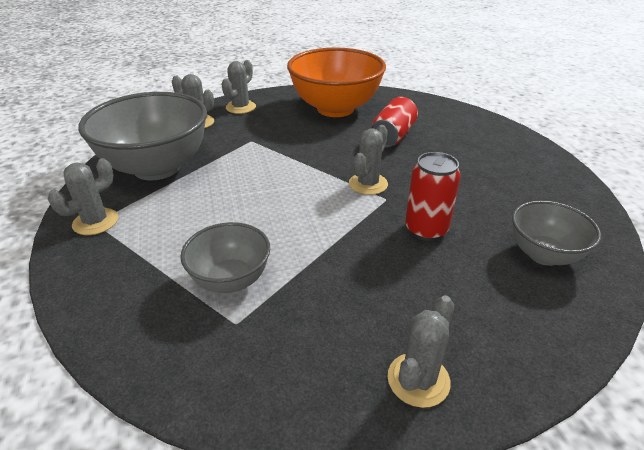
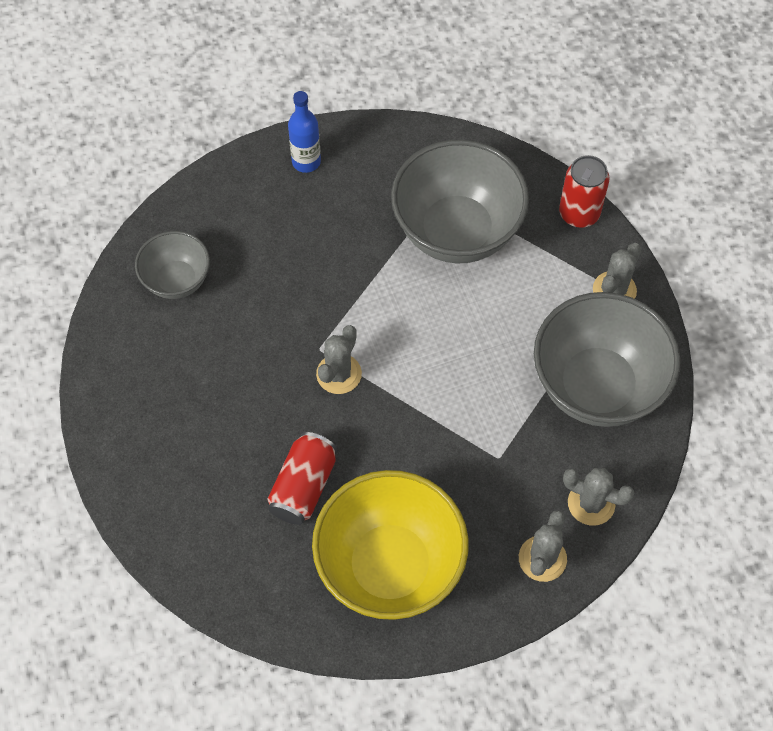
camera: 175 degrees right, 25 degrees up
grey bowl [180,222,270,293] -> grey bowl [391,140,529,264], size x1.84
orange bowl [287,48,386,117] -> yellow bowl [312,470,469,620]
grey cactus [388,296,454,408] -> blue bottle [288,91,321,173]
red can [405,152,461,241] -> red can moved to [559,155,609,228]

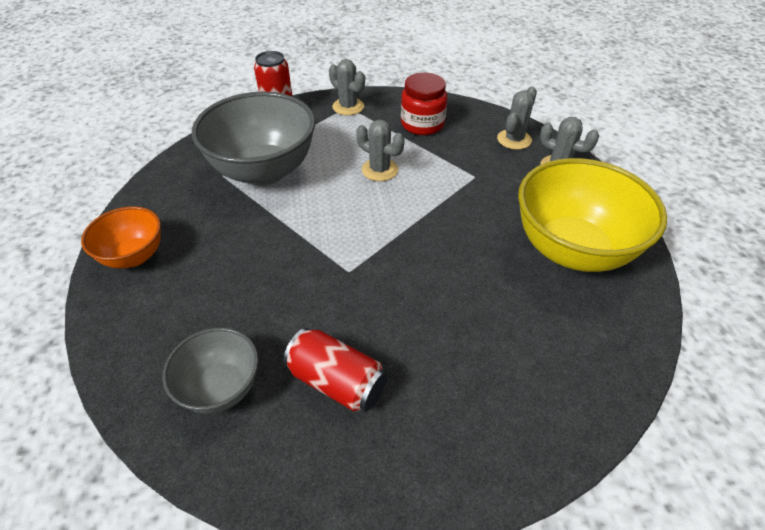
camera: 80 degrees left, 15 degrees down
red can [267,432,337,525] -> red can moved to [283,328,387,412]
blue bottle [288,91,321,173] -> orange bowl [81,206,161,268]
grey cactus [316,325,362,394] -> grey cactus moved to [356,120,404,181]
grey bowl [534,292,681,427] -> red jar [401,73,447,135]

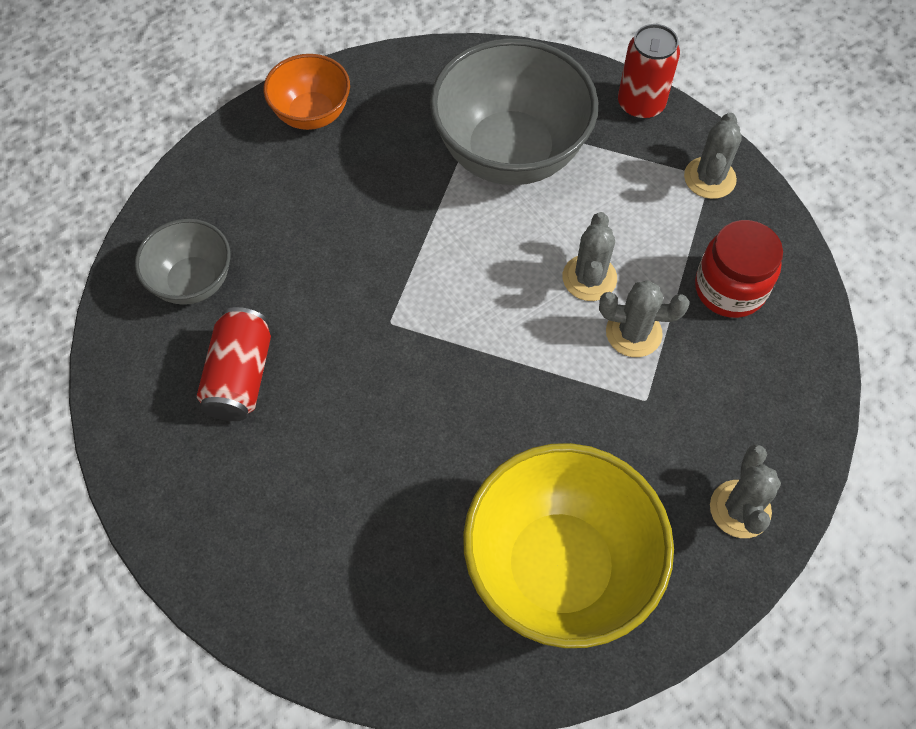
camera: 65 degrees right, 15 degrees up
grey cactus [497,87,537,150] -> grey cactus moved to [599,280,689,357]

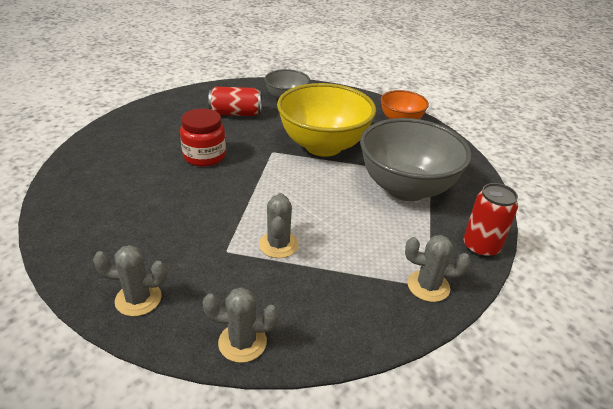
camera: 80 degrees right, 25 degrees down
yellow bowl [463,443,674,648] -> yellow bowl moved to [277,83,376,157]
grey cactus [563,212,617,301] -> grey cactus moved to [203,287,278,363]
red jar [695,220,783,318] -> red jar moved to [180,108,226,167]

